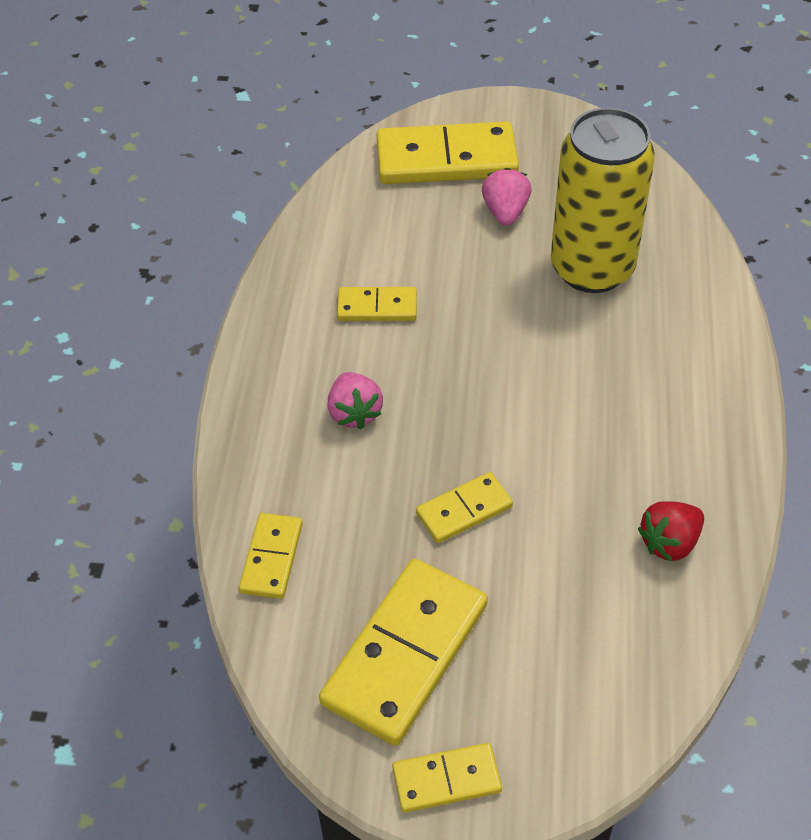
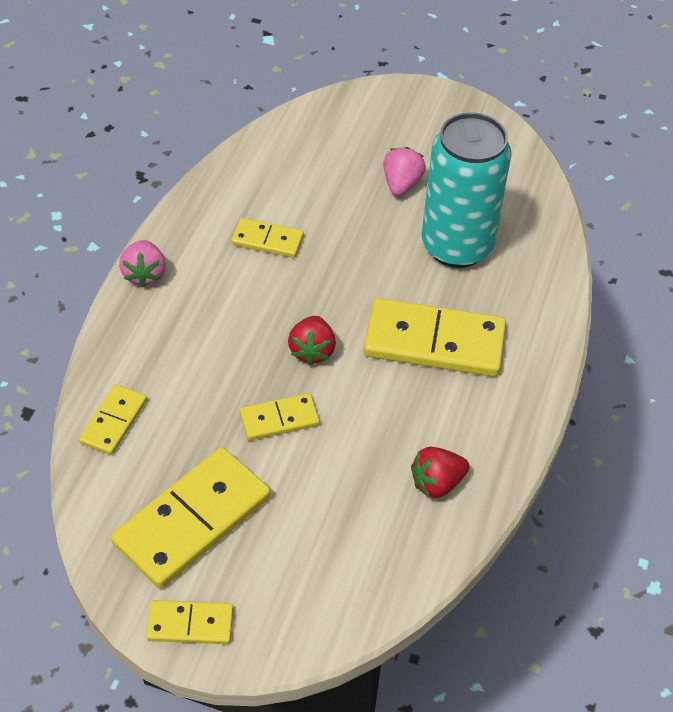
camera: 10 degrees right, 0 degrees up
pink strawberry [327,372,383,429] -> pink strawberry moved to [119,240,166,288]
yellow domino [377,121,519,184] -> yellow domino moved to [364,298,506,377]
yellow can [551,108,655,293] -> turquoise can [422,113,512,268]
none -> red strawberry [288,316,336,365]

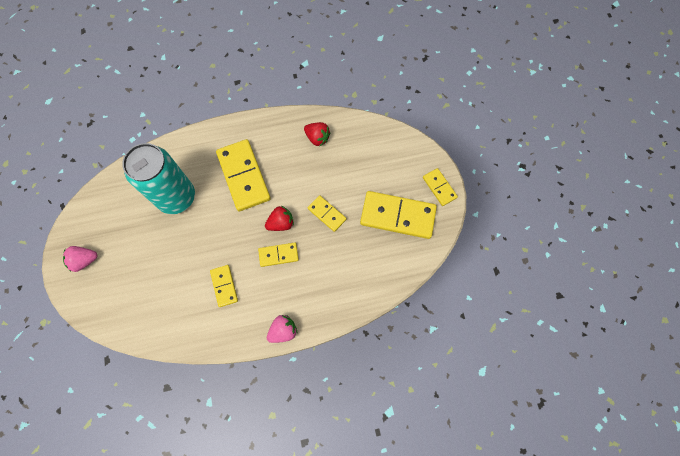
camera: 120 degrees left, 20 degrees up
yellow domino [79,384,147,455] -> yellow domino moved to [258,242,299,267]
pink strawberry [384,147,426,196] -> pink strawberry moved to [63,246,97,272]

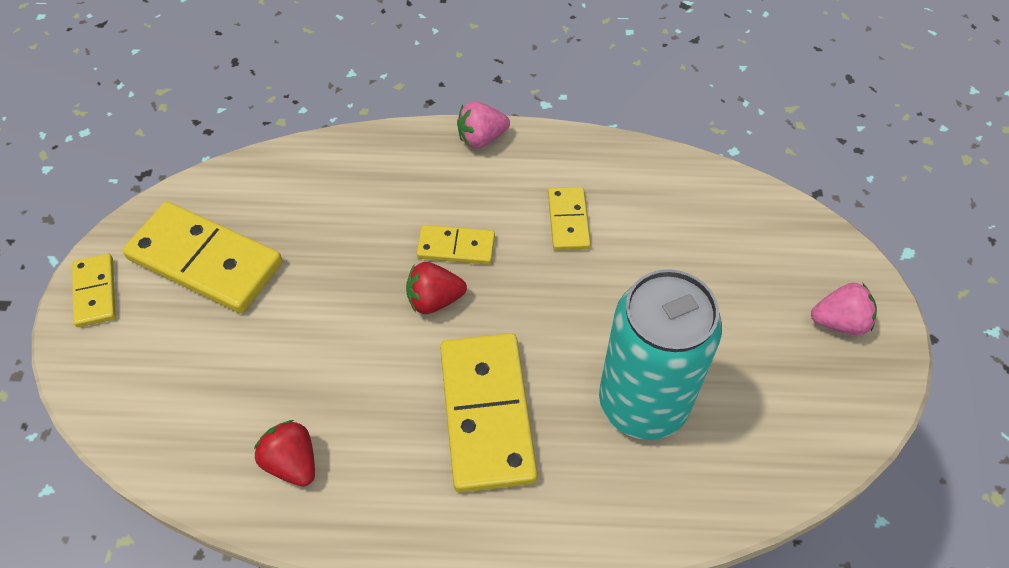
camera: 165 degrees left, 15 degrees down
yellow domino [308,195,347,232] -> none

